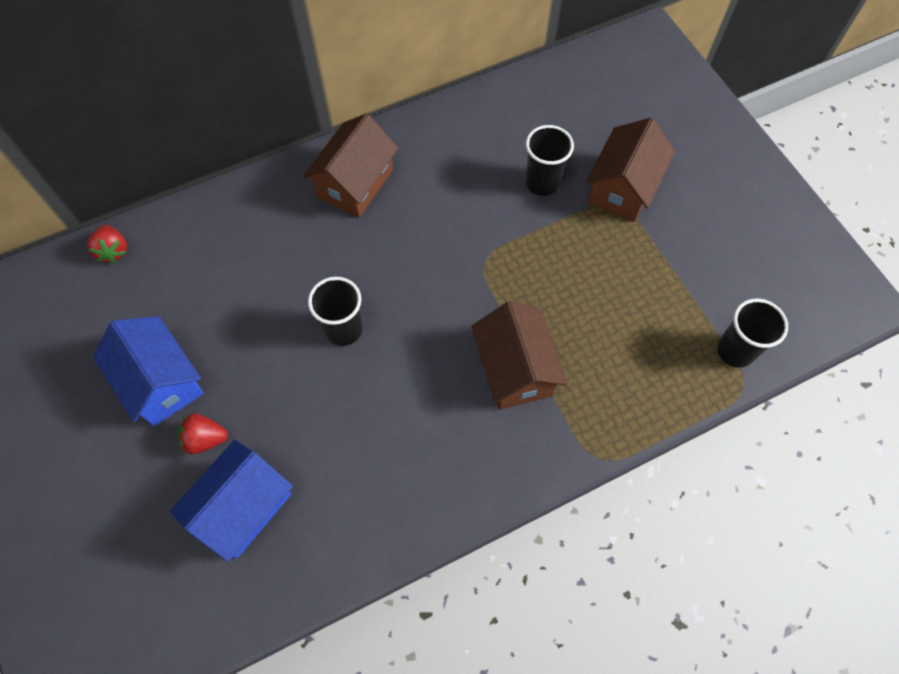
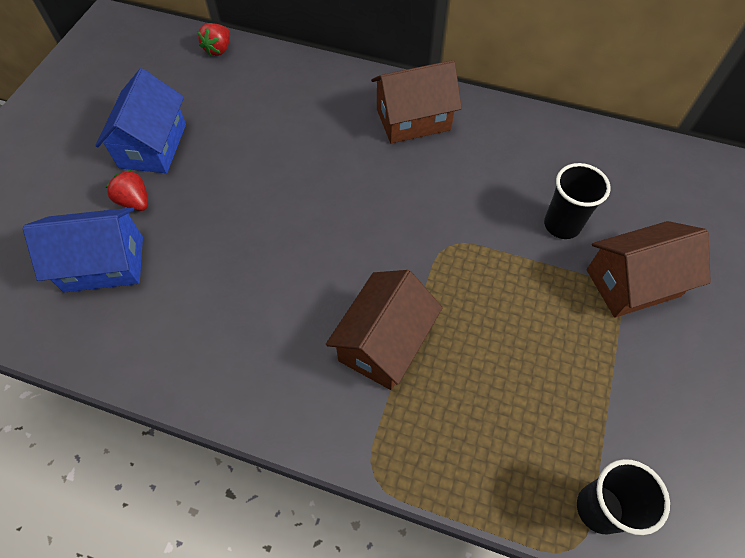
camera: 45 degrees right, 5 degrees down
black cup [308,277,362,346] -> none

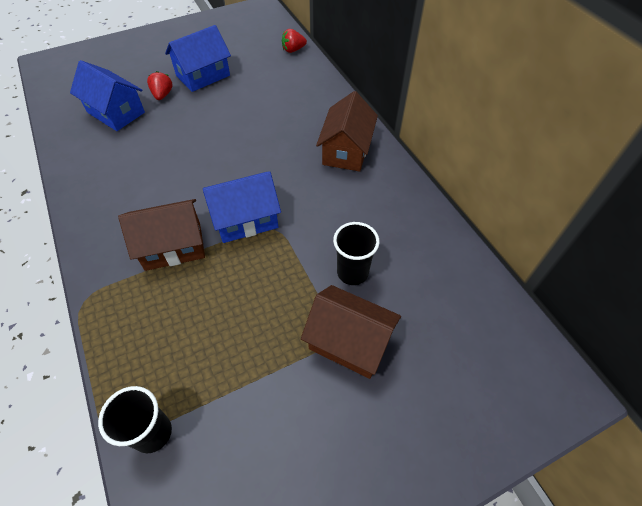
camera: 45 degrees right, 5 degrees down
brown house [371,60,462,143] -> brown house turned 75 degrees clockwise [316,91,378,172]
none -> blue house [203,171,281,243]

